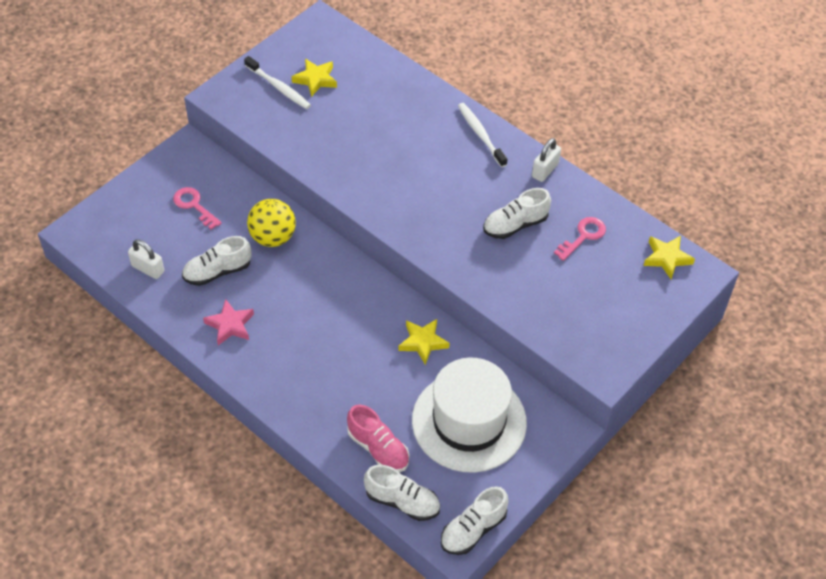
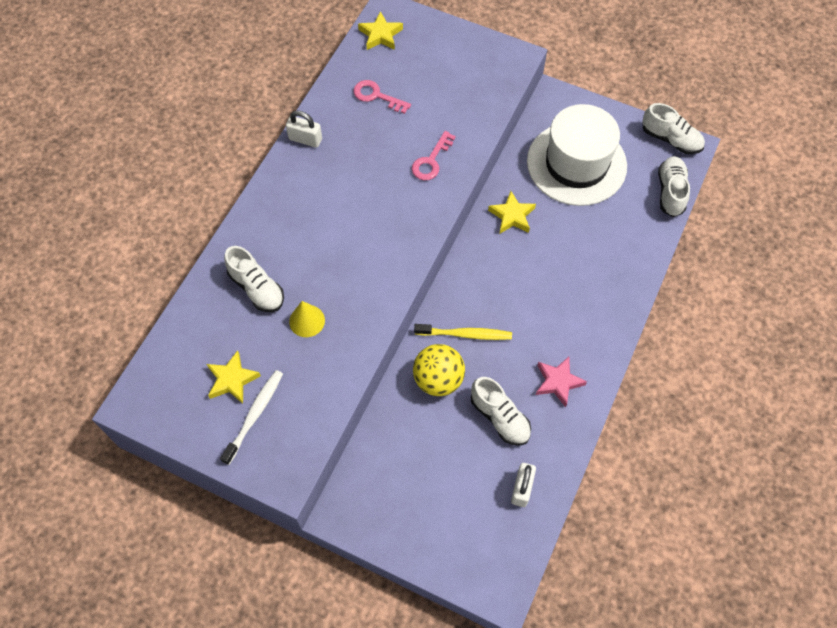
camera: 105 degrees left, 10 degrees up
pink key [173,187,222,230] -> pink key moved to [412,131,456,180]
pink shoe [347,404,409,472] -> none
white toothbrush [458,103,508,167] -> none
white shoe [483,188,551,239] -> white shoe moved to [224,246,284,312]
none -> yellow cone [289,301,325,337]
none -> yellow toothbrush [414,324,512,340]

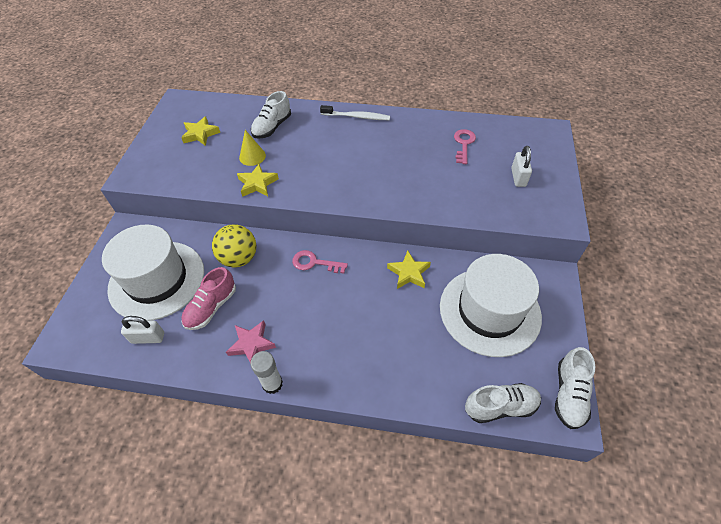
camera: 75 degrees right, 10 degrees down
white toothbrush [220,370,283,465] -> white toothbrush moved to [320,105,390,120]
white padlock [286,110,322,148] -> white padlock moved to [511,146,532,187]
yellow star [358,11,403,50] -> yellow star moved to [237,164,279,197]
pink key [412,131,456,180] -> pink key moved to [292,250,348,274]
yellow toothbrush [414,324,512,340] -> none
white shoe [471,377,531,446] -> pink shoe [181,267,236,330]
none -> white hat [102,224,204,321]
none -> white glue stick [250,351,283,394]

